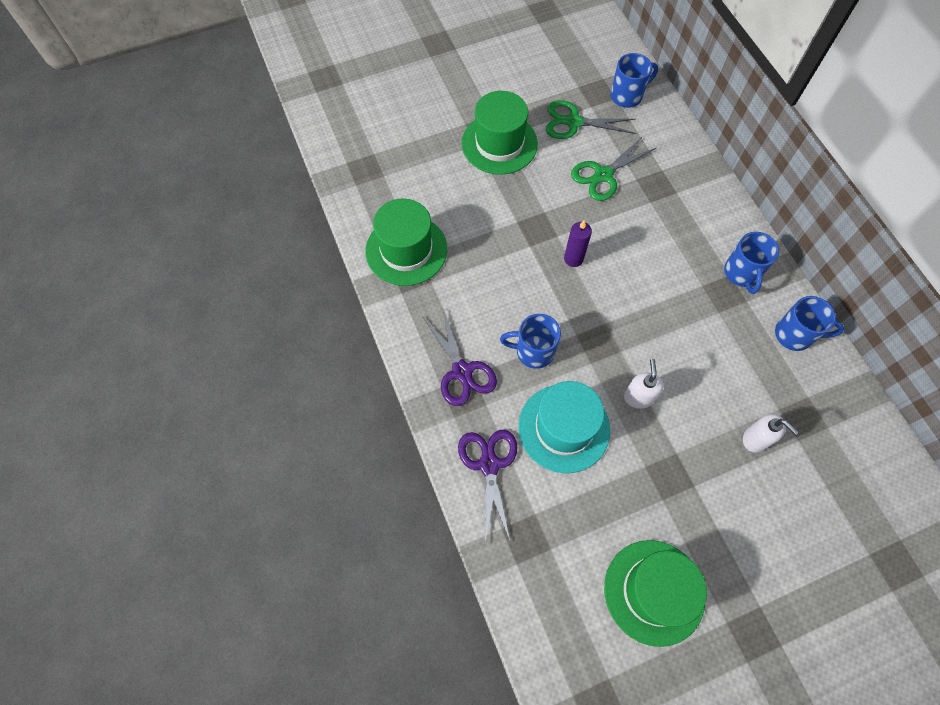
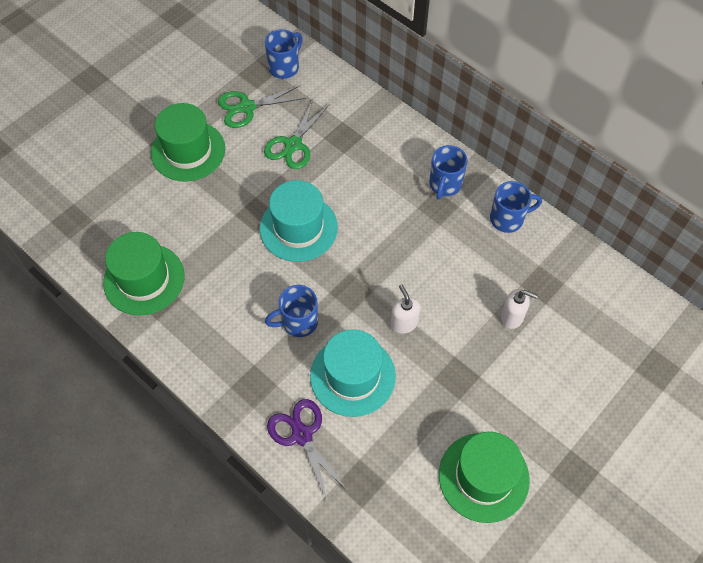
camera: 25 degrees left, 5 degrees down
purple scissors [422,310,497,406] -> none
purple candle [564,220,592,267] -> turquoise hat [260,180,338,262]
blue mug [724,232,779,294] -> blue mug turned 45 degrees clockwise [429,145,468,200]

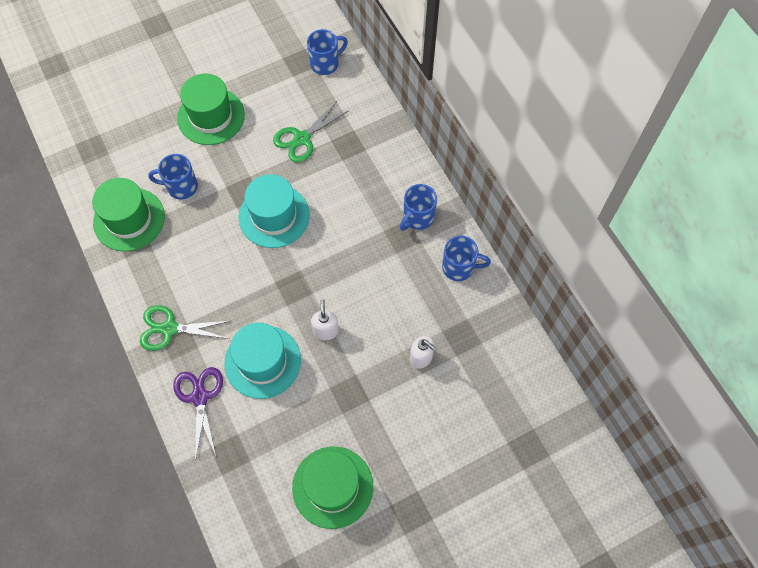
camera: 20 degrees right, 5 degrees up
green scissors [218,85,306,128] -> green scissors moved to [140,305,230,351]
blue mug [265,285,318,337] -> blue mug moved to [148,154,198,200]

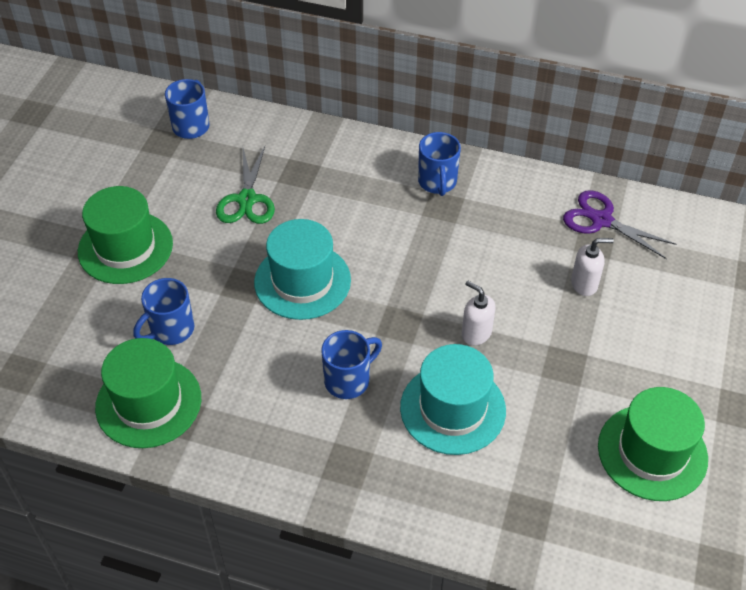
camera: 45 degrees left, 15 degrees down
green scissors [140,305,230,351] -> none
purple scissors [173,367,223,461] -> purple scissors moved to [563,190,677,259]
blue mug [442,236,491,281] -> blue mug moved to [321,330,382,399]

